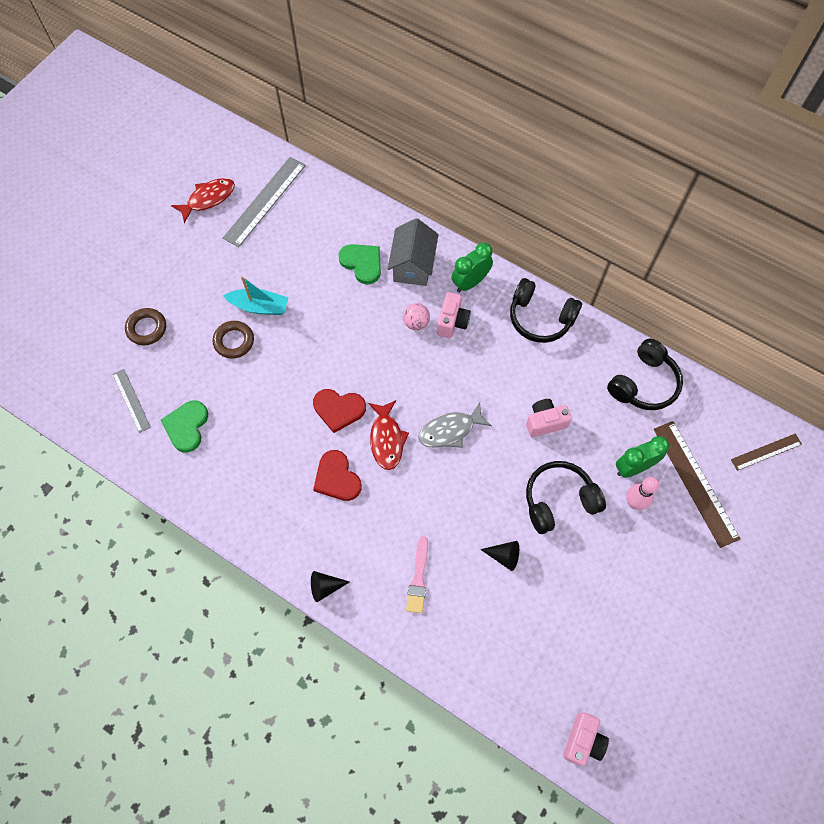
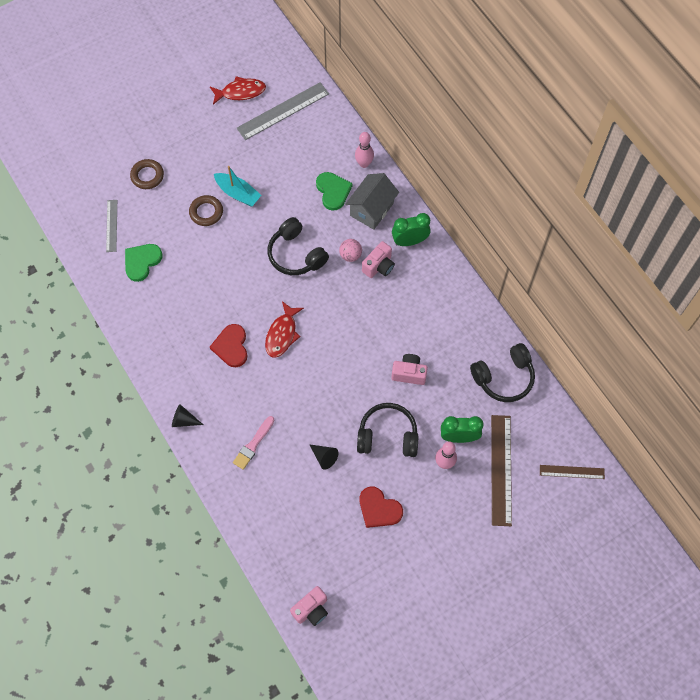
camera: 25 degrees right, 0 degrees up
red heart [313,389,366,433] -> red heart moved to [360,487,403,528]
grey fish [418,402,492,448] -> none
black headphones [510,278,582,343] -> black headphones moved to [268,217,329,275]
none -> pink bowling pin [355,132,374,168]

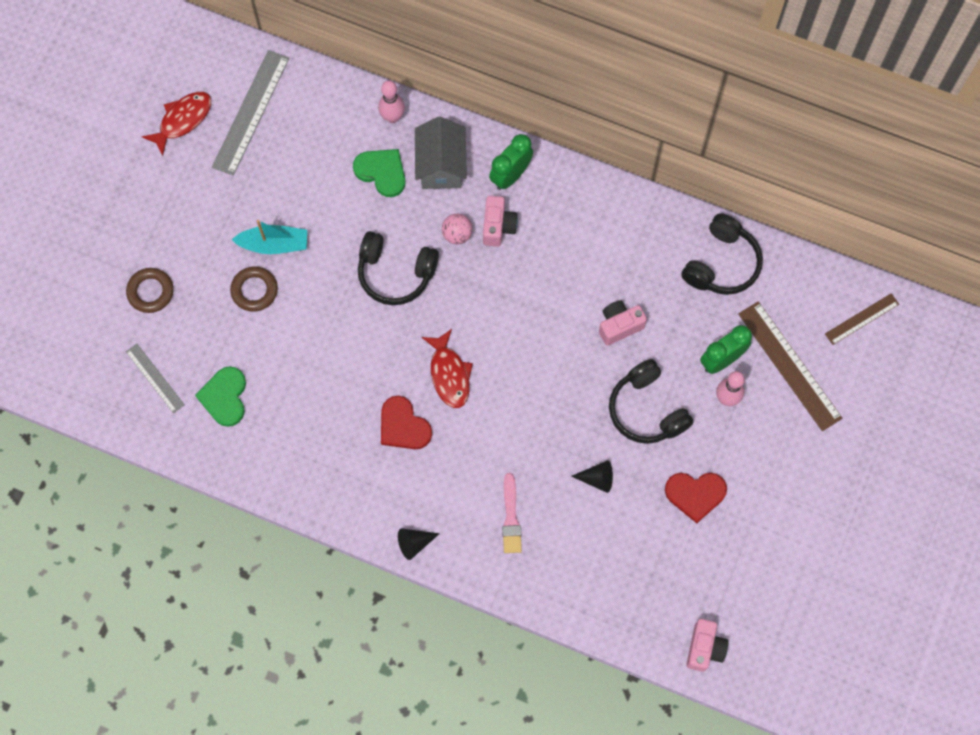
camera: 35 degrees left, 5 degrees up
black headphones [357,403,418,457] -> black headphones turned 90 degrees counterclockwise [609,359,694,444]

